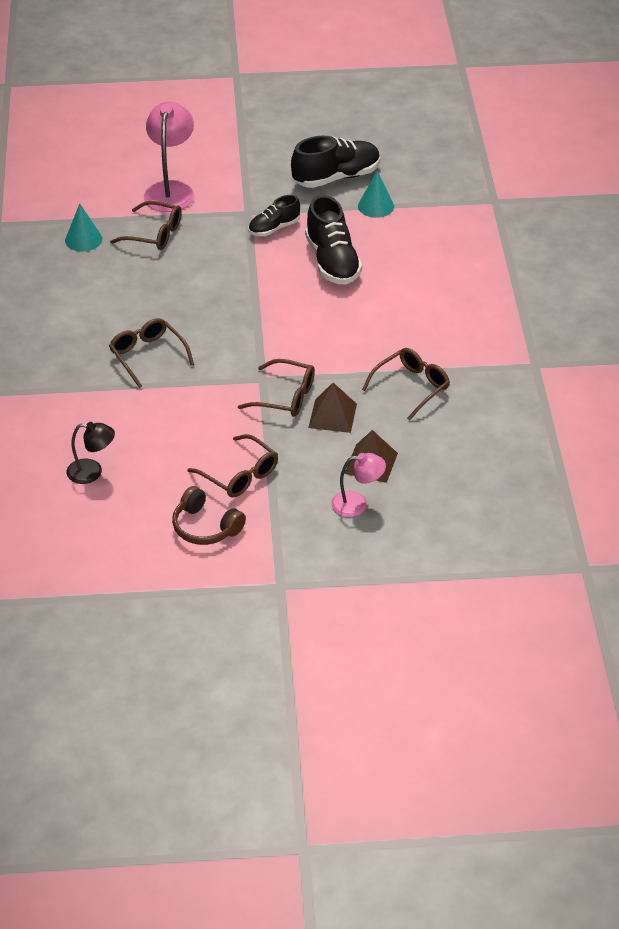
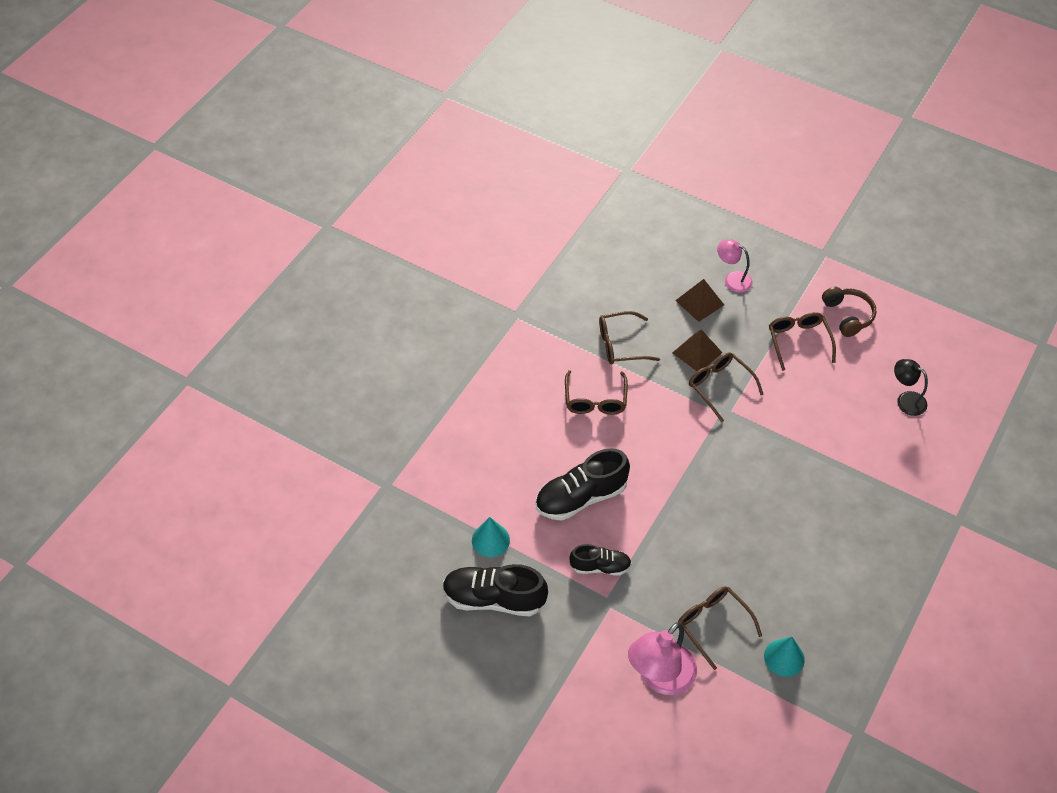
camera: 145 degrees left, 10 degrees up
brown glasses [109,318,194,388] -> brown glasses moved to [565,370,628,415]
black shoe [305,195,362,285] -> black shoe turned 135 degrees counterclockwise [536,449,630,521]

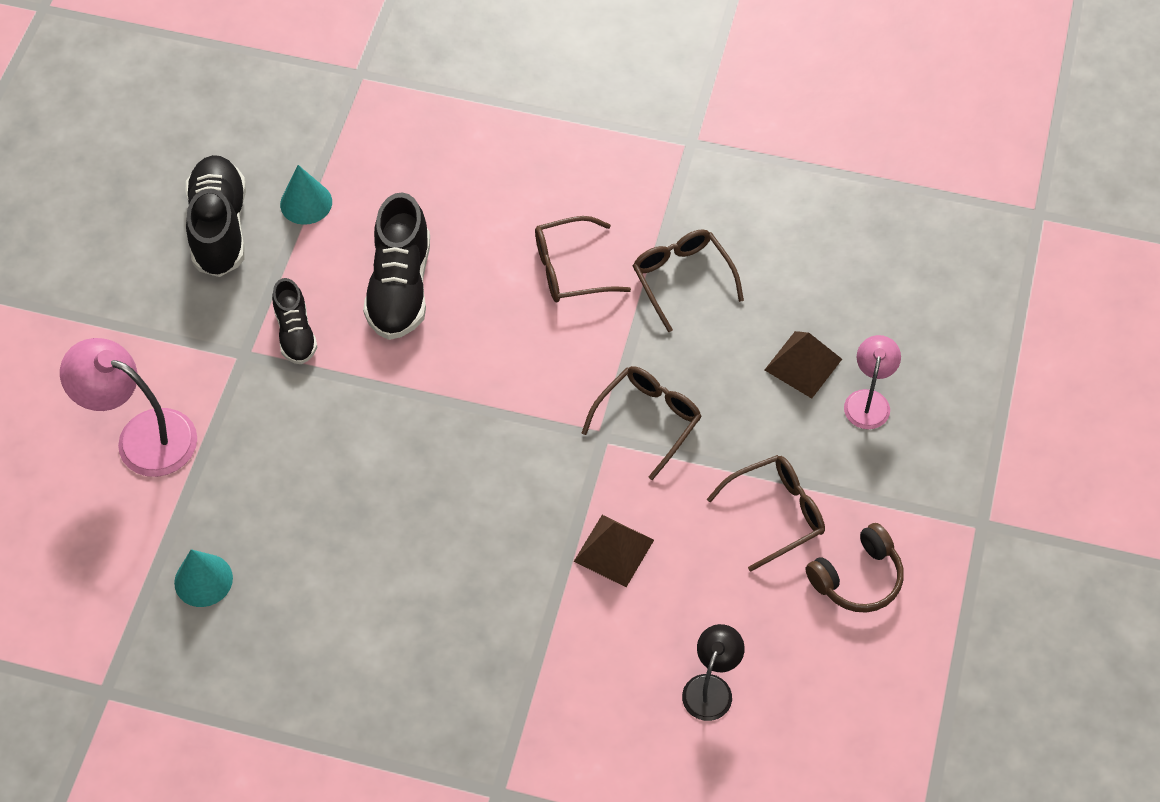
camera: 75 degrees right, 5 degrees up
black shoe [536,449,630,521] -> black shoe turned 135 degrees counterclockwise [363,192,430,340]
brown pyramid [673,330,723,371] -> brown pyramid moved to [574,515,654,587]
brown glasses [678,586,762,670] -> none

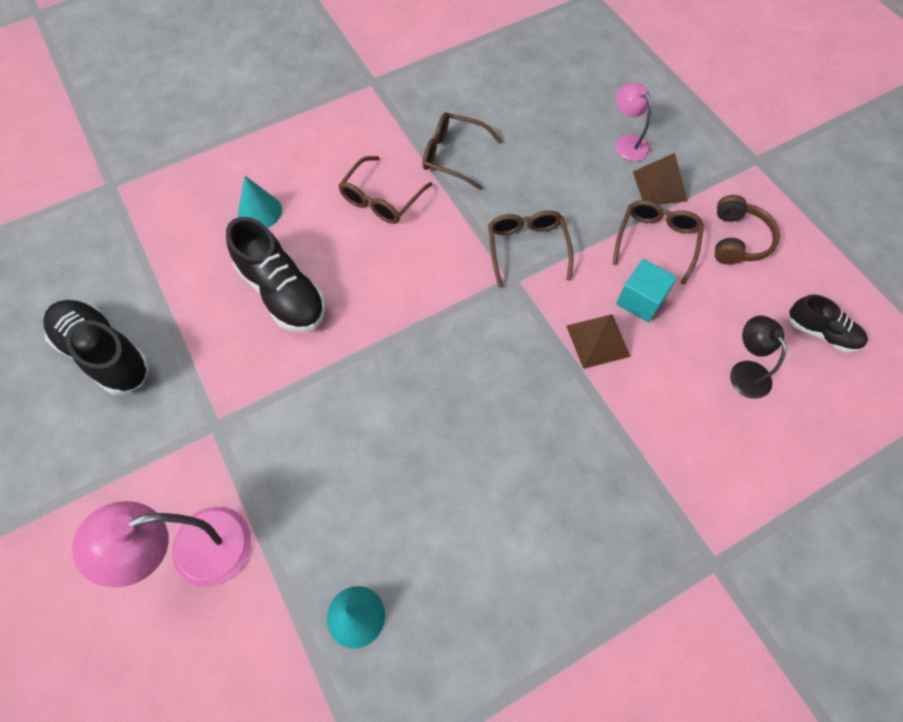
camera: 45 degrees left, 5 degrees up
black shoe [272,278,318,364] -> black shoe moved to [789,295,868,353]
turquoise cone [280,165,332,225] -> turquoise cone moved to [238,176,282,228]
brown pyramid [765,331,842,398] -> brown pyramid moved to [633,153,688,205]
none -> turquoise cube [616,259,677,322]

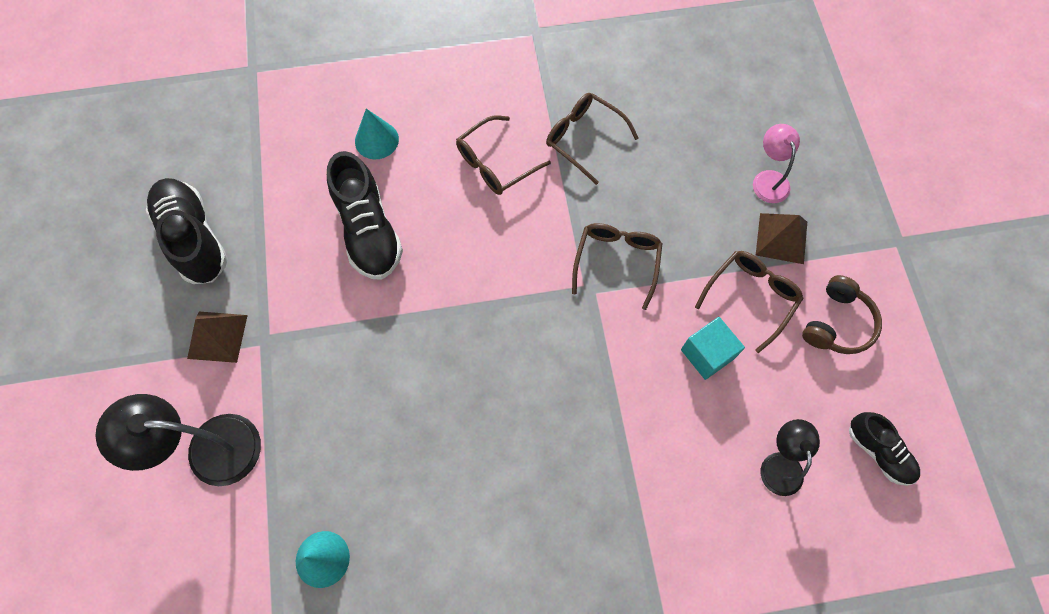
camera: 20 degrees right, 5 degrees up
pink lamp [72,501,251,588] -> black lamp [95,394,261,486]
brown pyramid [566,314,631,369] -> brown pyramid moved to [187,312,248,363]

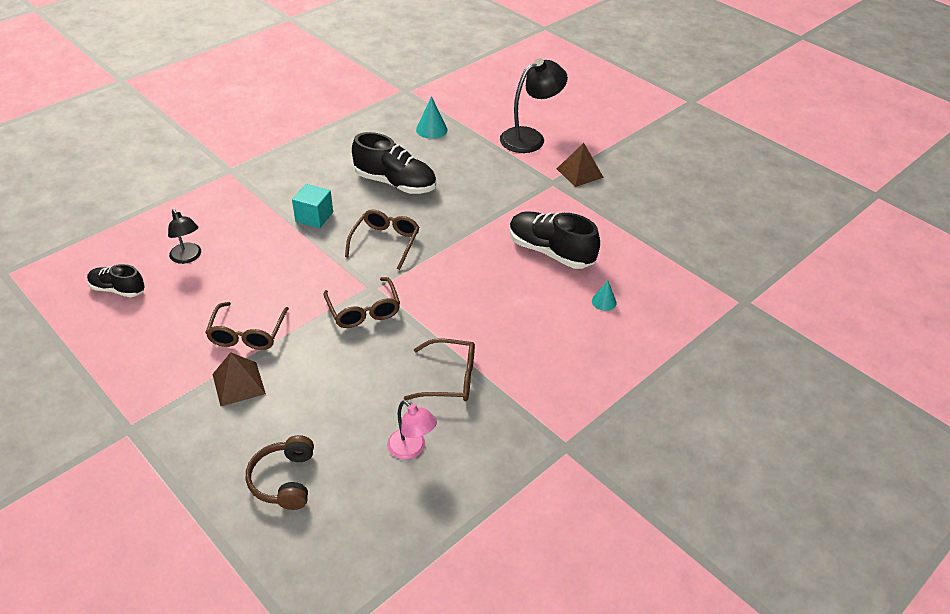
camera: 145 degrees right, 25 degrees down
black shoe [146,178,228,284] -> black shoe moved to [352,132,436,194]
turquoise cone [355,109,399,159] -> turquoise cone [592,281,617,311], size x0.64
brown glasses [456,115,551,195] -> brown glasses moved to [345,209,420,270]
turquoise cube [681,317,745,380] -> turquoise cube moved to [292,184,333,228]
pink lamp [753,124,800,203] -> pink lamp moved to [387,400,437,460]
brown headphones [802,275,882,354] -> brown headphones moved to [246,435,314,510]

